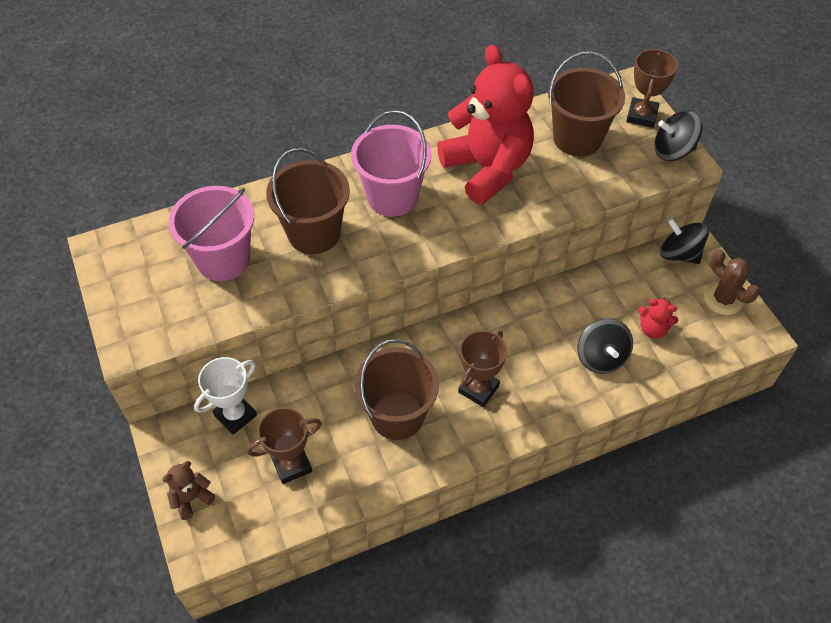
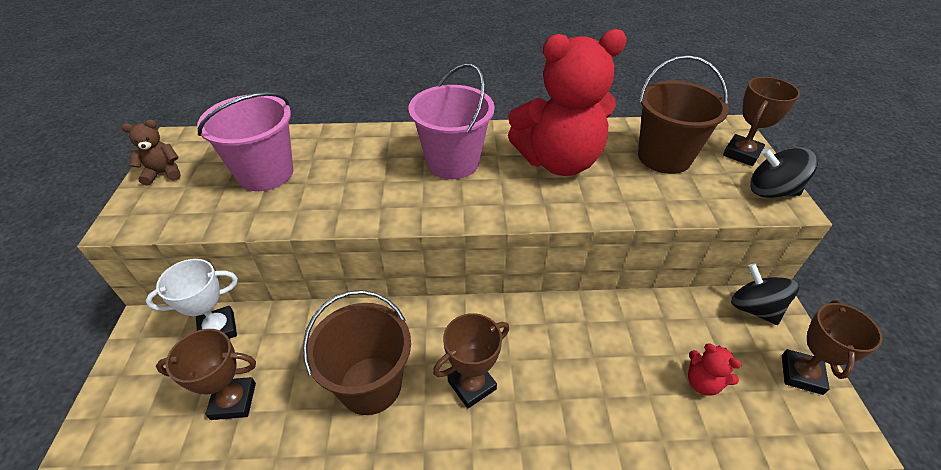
camera: 20 degrees right, 10 degrees down
brown teddy bear [162,461,215,520] -> brown teddy bear moved to [122,120,181,186]
brown bucket [266,148,350,254] -> none
red teddy bear [437,45,534,205] -> red teddy bear turned 90 degrees clockwise [508,29,627,176]
black spinning top [577,318,633,374] -> none
brown cactus [704,250,760,315] -> brown trophy [782,300,883,395]

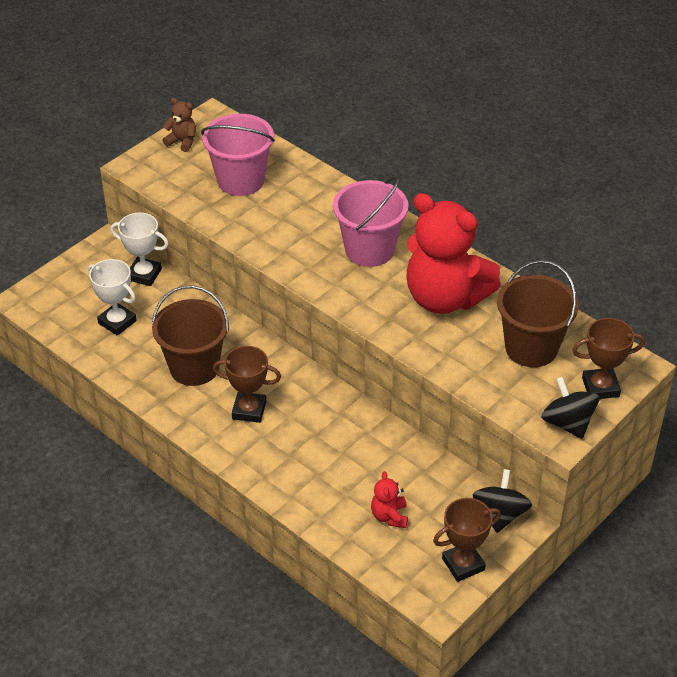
camera: 45 degrees right, 0 degrees up
brown trophy [156,329,256,420] -> white trophy [88,259,137,336]

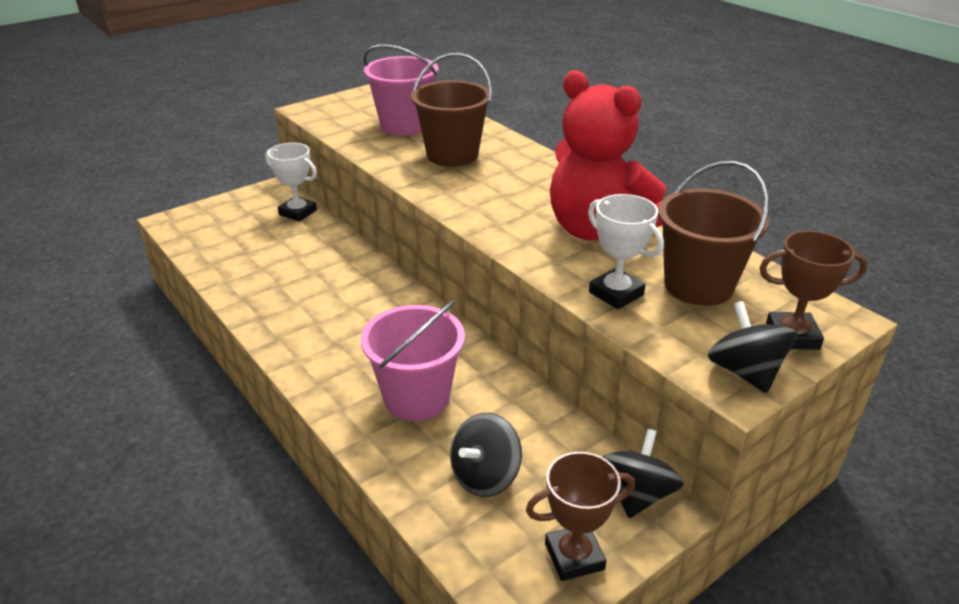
camera: 10 degrees right, 10 degrees down
white trophy [88,259,137,336] -> white trophy moved to [588,194,664,309]
brown bucket [152,285,229,386] -> brown bucket moved to [411,53,492,167]
brown teddy bear [162,98,196,152] -> none
brown trophy [213,346,281,423] -> none
pink bucket [333,176,408,267] -> pink bucket moved to [361,300,465,421]
red teddy bear [371,471,408,528] -> black spinning top [450,413,522,497]

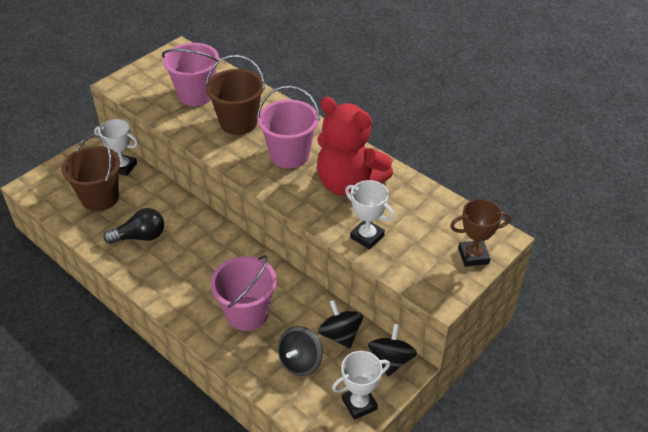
camera: 10 degrees left, 10 degrees up
brown trophy [526,452,635,581] -> white trophy [332,351,390,420]
brown bucket [658,161,769,306] -> brown bucket moved to [62,135,120,211]
black spinning top [707,301,797,393] -> black spinning top moved to [318,300,363,348]
none -> black light bulb [103,208,164,244]
none -> pink bucket [257,85,320,169]

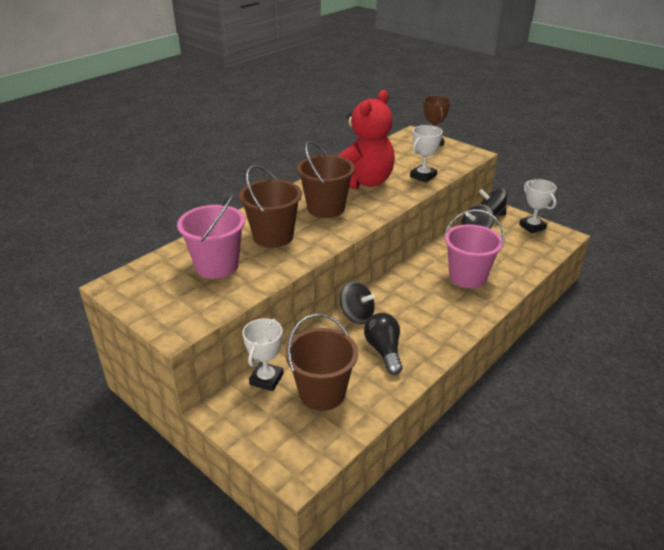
camera: 90 degrees left, 10 degrees down
pink bucket [257,85,320,169] -> brown bucket [297,141,355,218]
black spinning top [278,326,323,376] -> black spinning top moved to [340,281,375,324]

